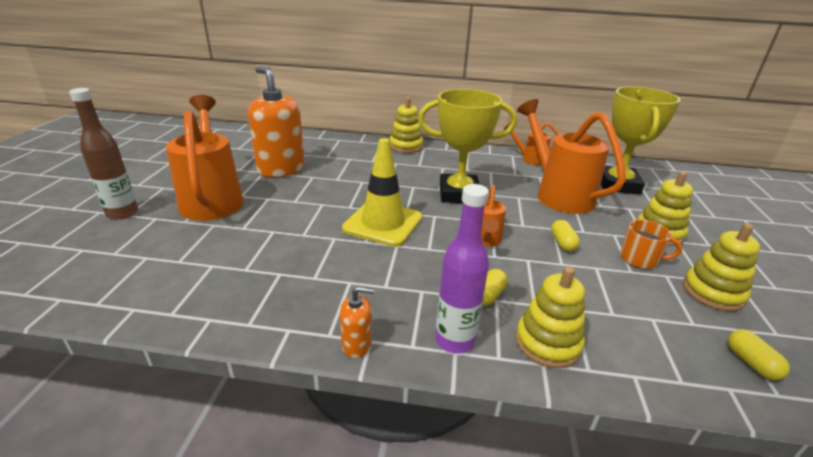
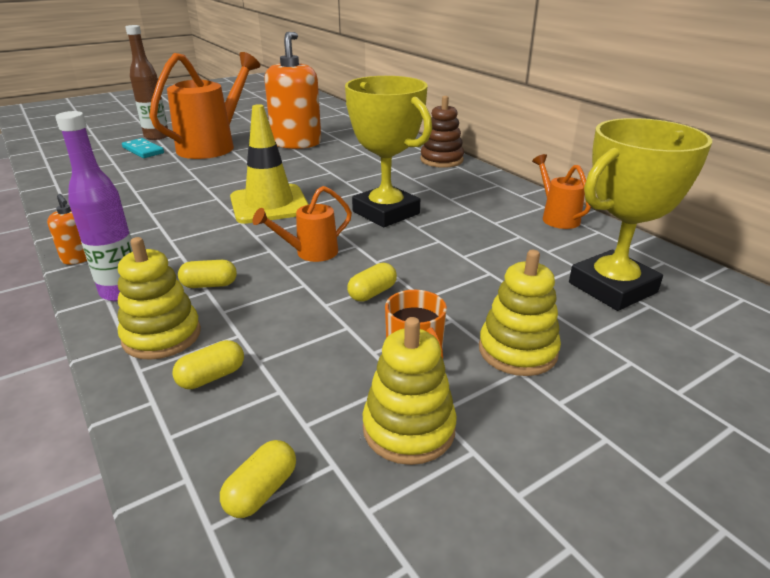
camera: 50 degrees right, 0 degrees up
yellow stacking toy [390,97,423,153] -> brown stacking toy [420,96,464,168]
orange watering can [517,99,626,214] -> none
none -> turquoise domino [122,138,164,158]
none -> yellow capsule [172,340,244,389]

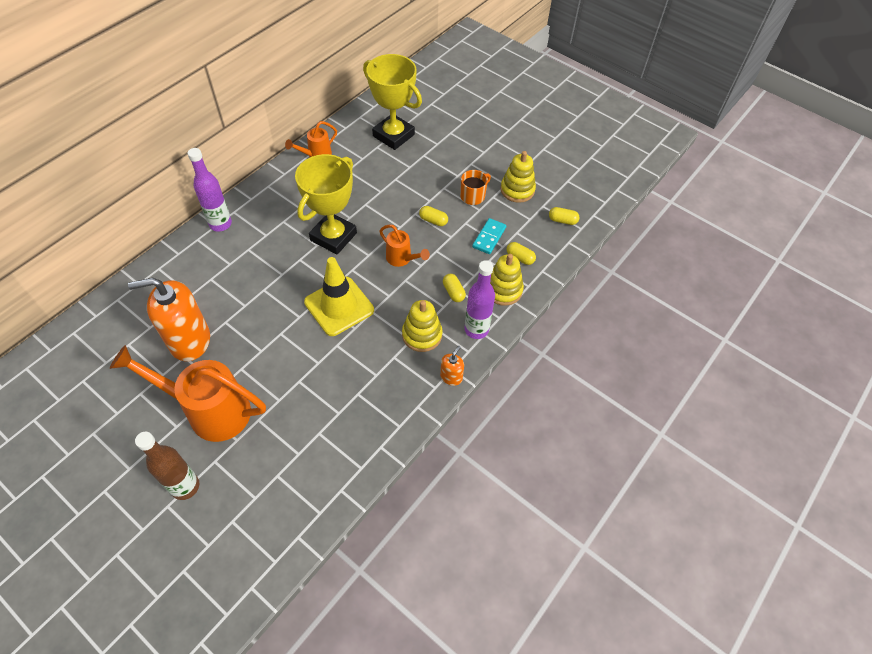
camera: 110 degrees left, 25 degrees up
turquoise domino [122,138,164,158] -> turquoise domino moved to [472,218,506,254]
brown stacking toy [420,96,464,168] -> purple bottle [188,148,232,232]
yellow stacking toy [479,250,561,376] -> yellow stacking toy moved to [402,300,443,352]

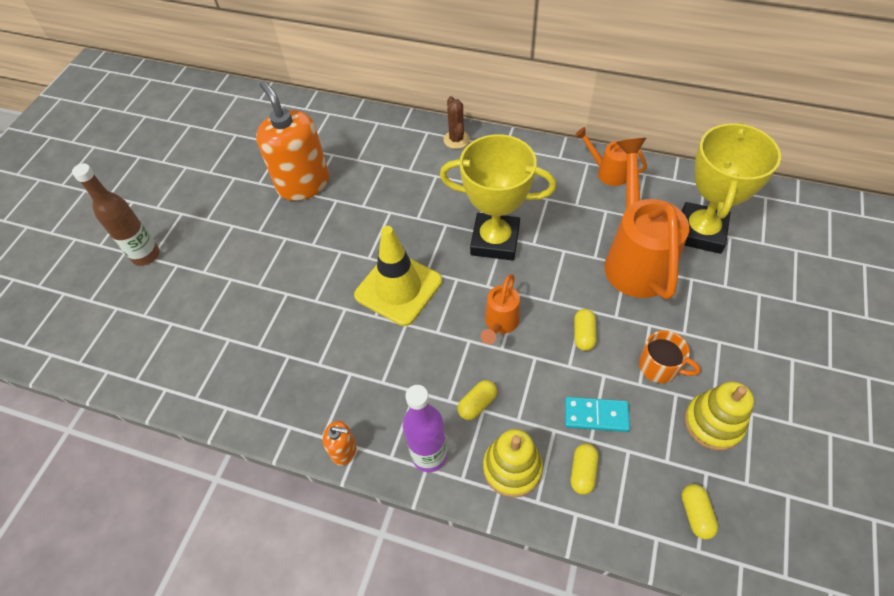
camera: 75 degrees right, 0 degrees up
orange watering can [110,345,266,442] -> orange watering can moved to [604,138,689,299]
purple bottle [188,148,232,232] -> brown cactus [443,96,470,149]
yellow stacking toy [402,300,443,352] -> none

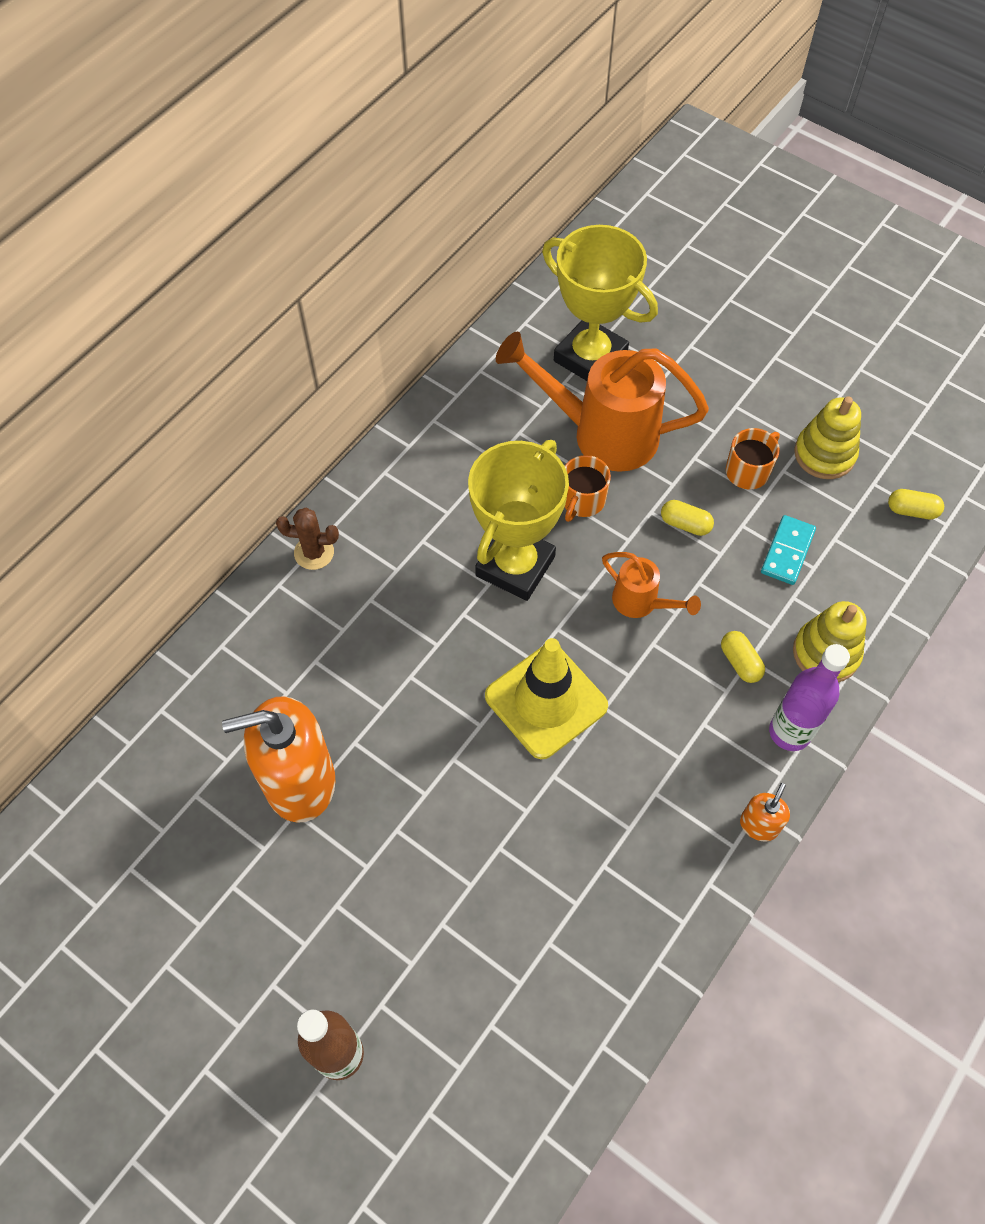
camera: 75 degrees left, 5 degrees up
yellow capsule [571,443,598,495] -> none
orange watering can [575,127,647,186] -> none
none -> orange mug [565,455,611,522]

